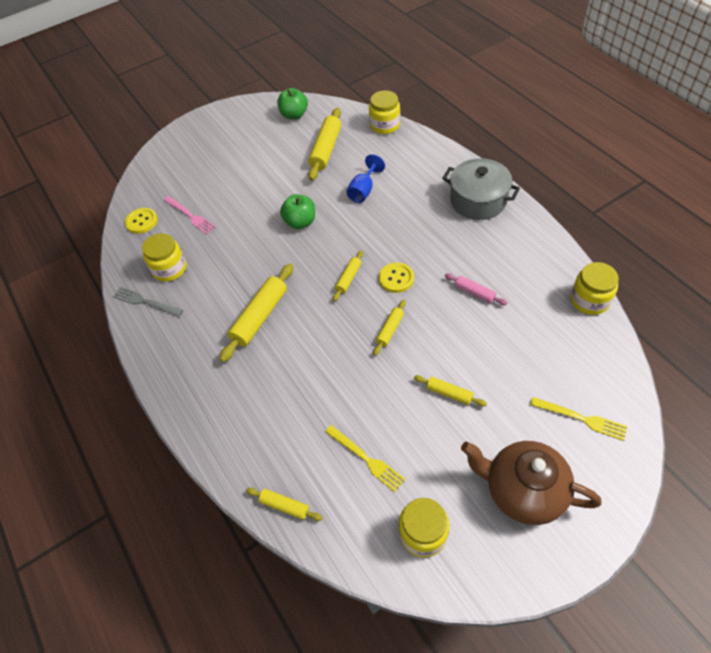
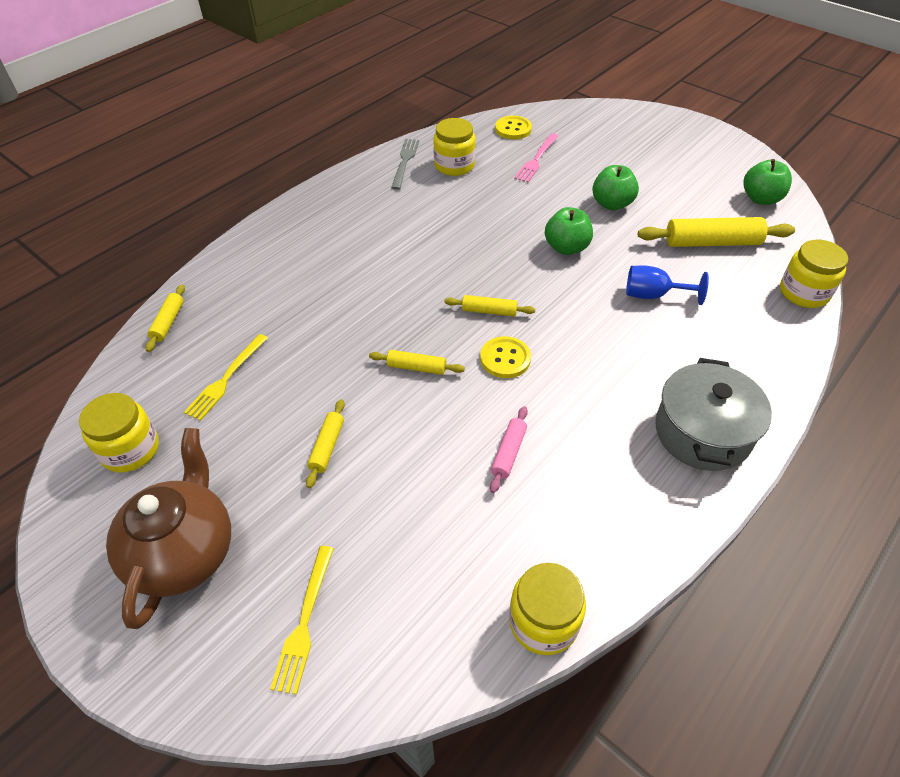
camera: 70 degrees right, 5 degrees down
yellow rolling pin [219,264,293,362] -> none
none -> green apple [592,165,639,211]

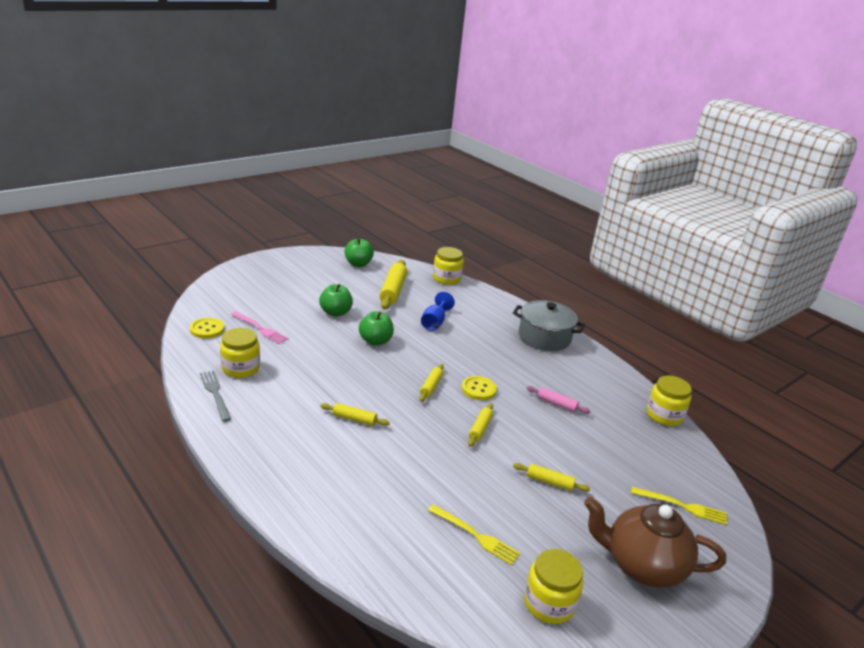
camera: 85 degrees left, 20 degrees down
yellow rolling pin [145,285,185,352] -> yellow rolling pin moved to [321,403,390,426]
grey fork [391,139,419,190] -> grey fork turned 45 degrees clockwise [200,371,231,422]

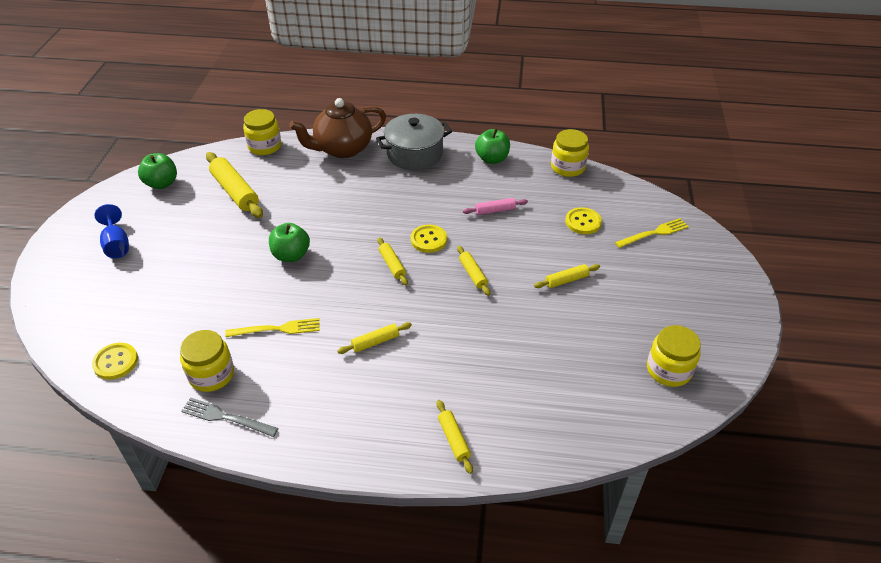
camera: 40 degrees left, 15 degrees up
pink fork [231,311,289,344] -> none
green apple [319,284,353,317] -> green apple moved to [475,129,510,164]
blue goblet [421,292,455,331] -> blue goblet moved to [94,204,129,258]
yellow fork [428,504,520,565] -> yellow fork moved to [225,318,320,337]
brown teapot [584,497,726,588] -> brown teapot moved to [289,98,386,158]
none -> yellow rolling pin [437,400,473,474]
none -> yellow button [565,207,602,234]

